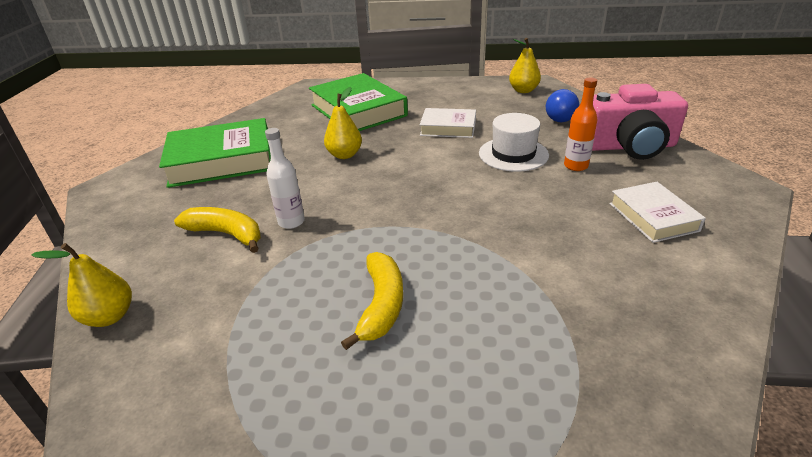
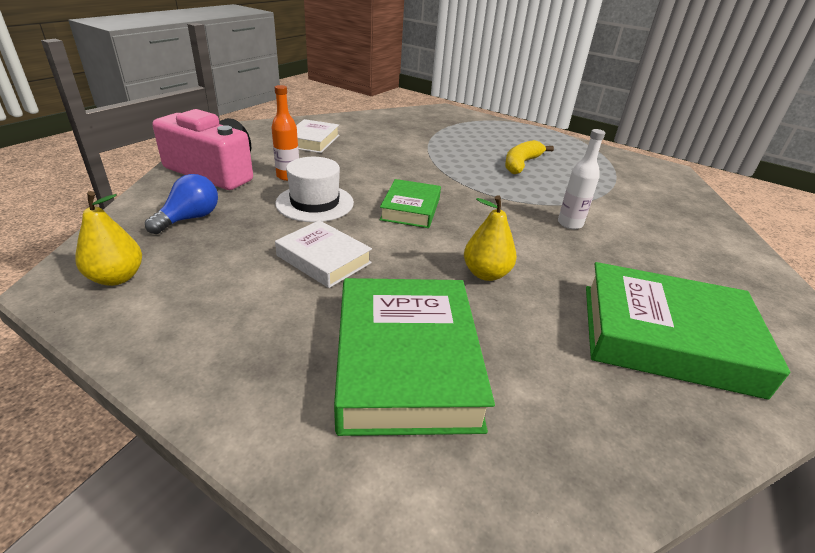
camera: 155 degrees left, 0 degrees up
yellow pear [31,243,132,327] -> none
yellow banana [174,207,261,253] -> none
none -> green book [379,179,441,228]

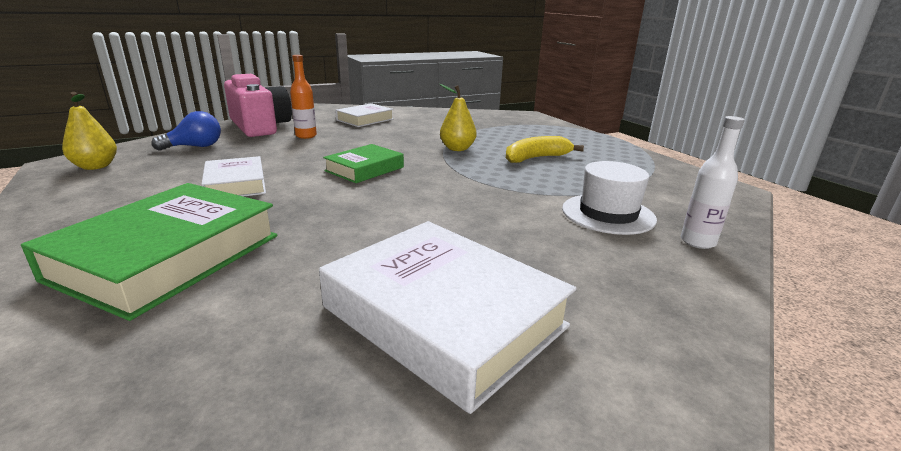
camera: 30 degrees right, 10 degrees down
white hat [275,157,354,222] -> white hat moved to [562,161,657,235]
yellow pear [464,195,517,281] -> yellow pear moved to [440,84,477,151]
white bottle [558,129,605,229] -> white bottle moved to [681,116,745,249]
green book [586,262,790,400] -> white book [319,221,576,414]

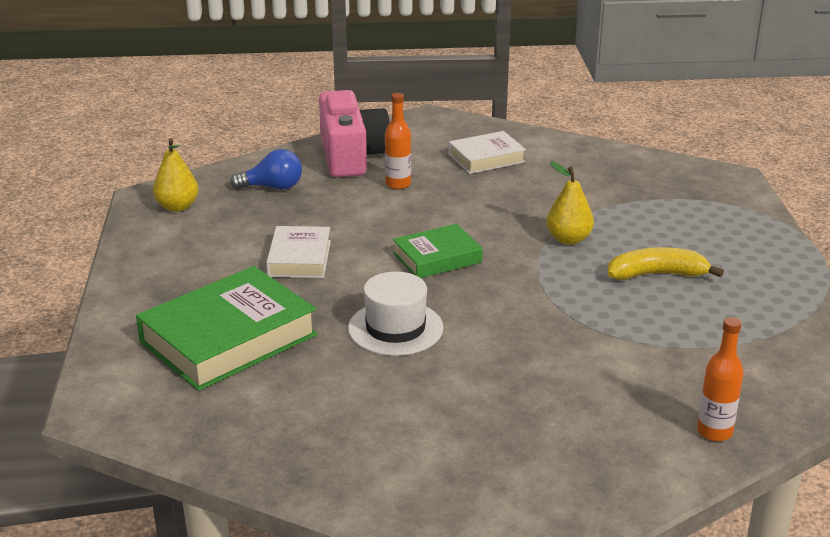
camera: 25 degrees right, 5 degrees up
white book [319,221,576,414] -> none
white hat [562,161,657,235] -> white hat moved to [348,271,444,356]
white bottle [681,116,745,249] -> orange bottle [697,317,744,441]

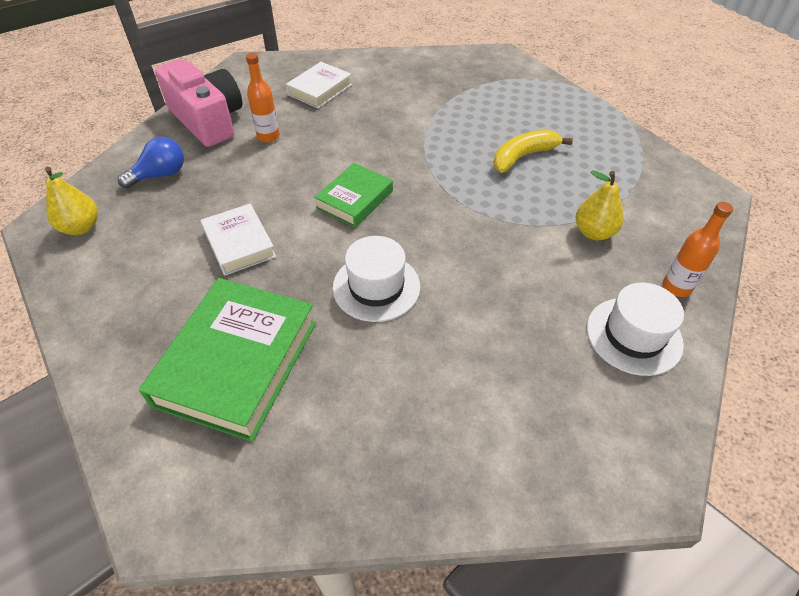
camera: 30 degrees left, 20 degrees up
yellow pear [546,162,594,245] -> yellow pear moved to [576,170,623,240]
none -> white hat [587,283,684,376]

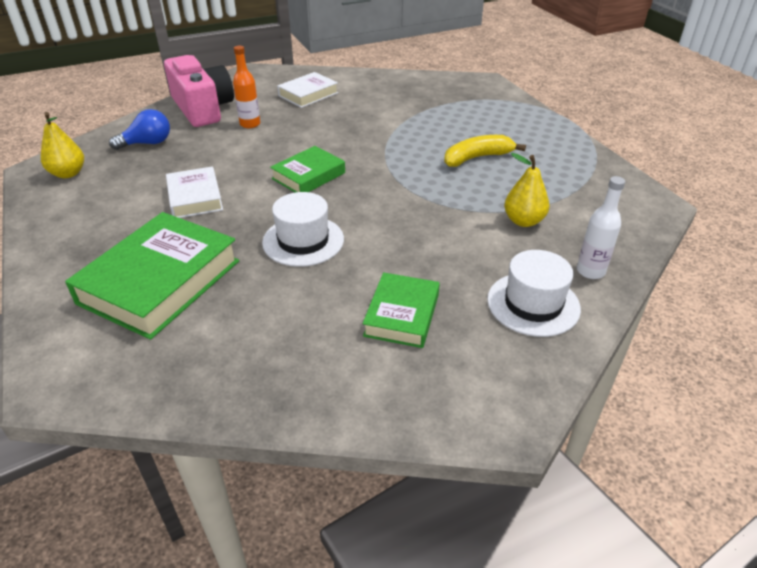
camera: 10 degrees right, 10 degrees down
orange bottle [663,202,733,297] -> white bottle [577,176,625,279]
none -> green book [363,272,440,348]

